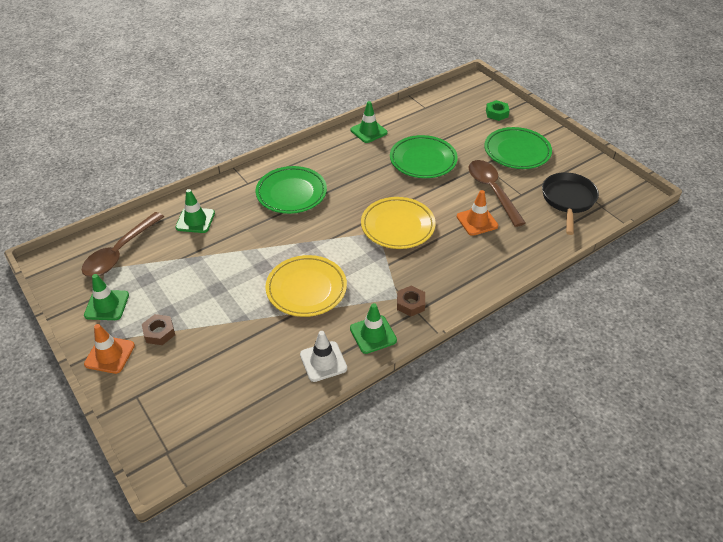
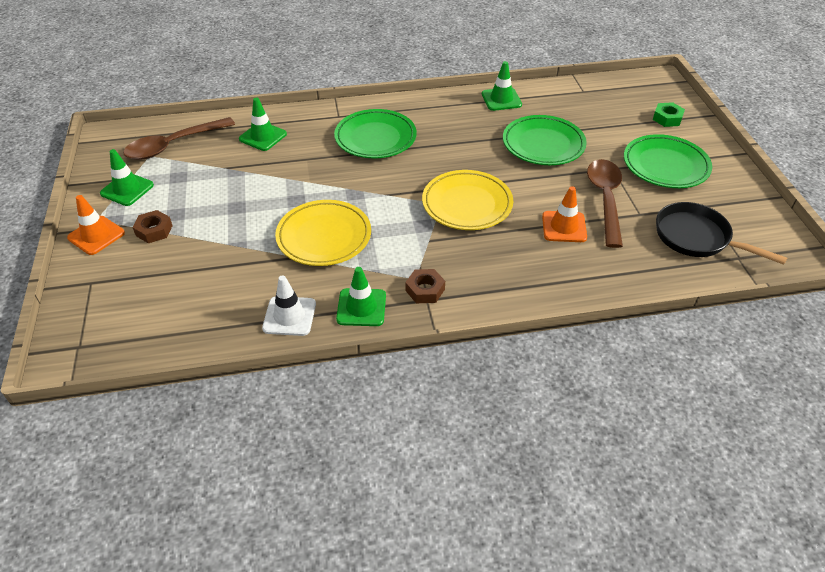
camera: 25 degrees right, 0 degrees up
black pan [542,172,599,235] -> black pan turned 90 degrees counterclockwise [656,202,787,265]

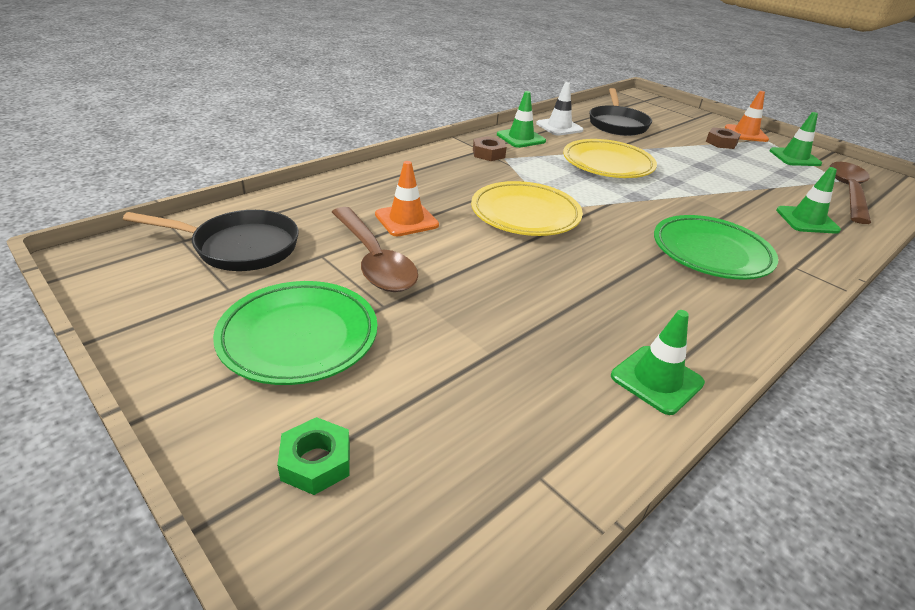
camera: 145 degrees right, 10 degrees down
green plate [503,115,587,165] -> none
none -> black pan [590,88,652,136]

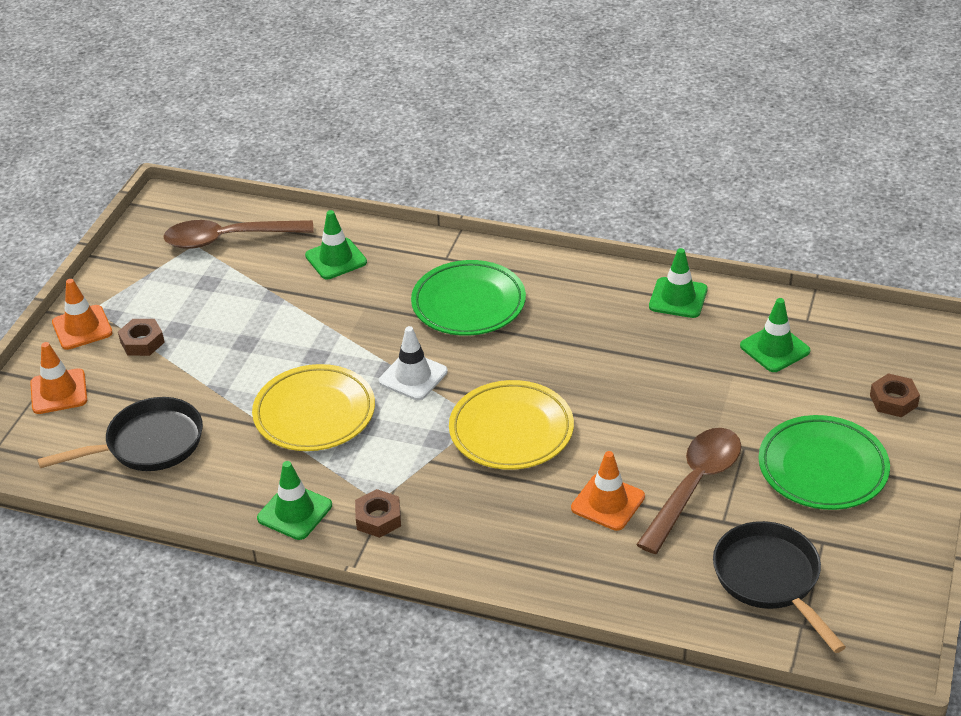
camera: 115 degrees left, 5 degrees up
green nut [277,417,350,495] -> brown nut [870,373,920,417]
white traffic cone [536,82,583,136] -> white traffic cone moved to [379,326,448,400]
green traffic cone [770,112,822,166] -> green traffic cone moved to [740,298,810,372]
none -> orange traffic cone [30,342,87,414]

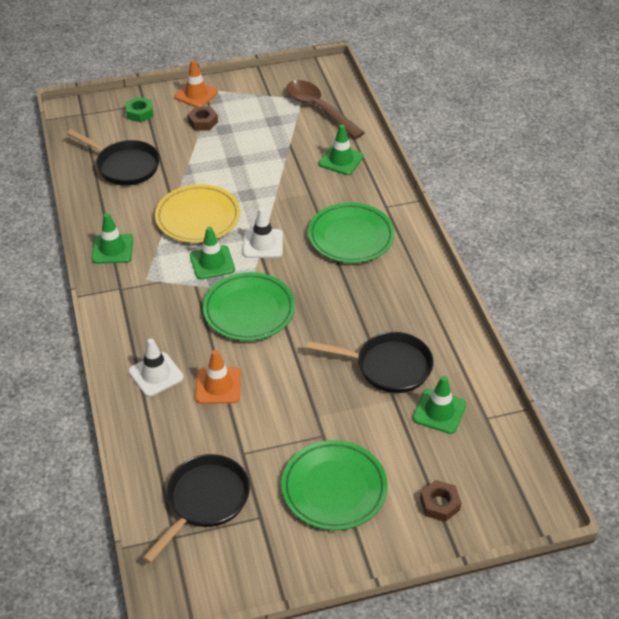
camera: 55 degrees right, 5 degrees up
orange traffic cone [30,342,87,414] -> green nut [126,97,153,122]
brown nut [355,489,401,538] -> none
yellow plate [449,380,574,470] -> green plate [203,272,295,341]
brown spoon [636,428,741,554] -> none
green traffic cone [649,248,708,318] -> green traffic cone moved to [190,227,235,280]
none -> white traffic cone [129,338,184,397]
none -> black pan [307,332,434,393]

